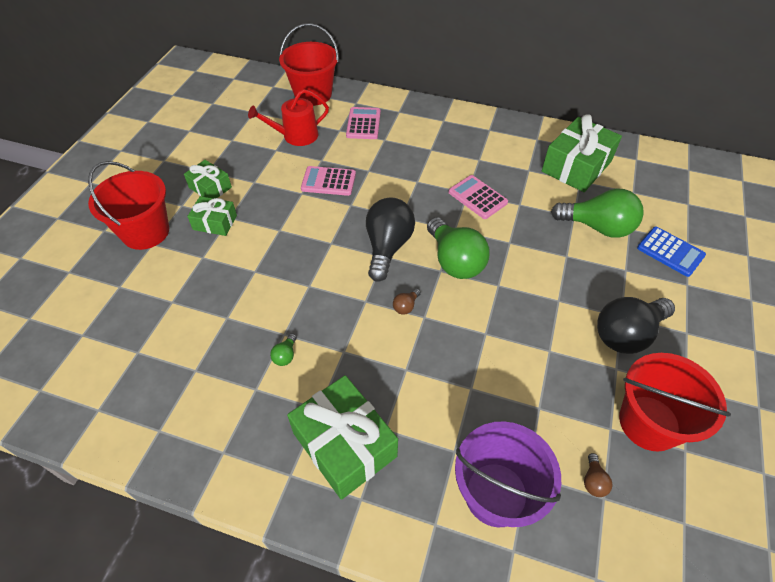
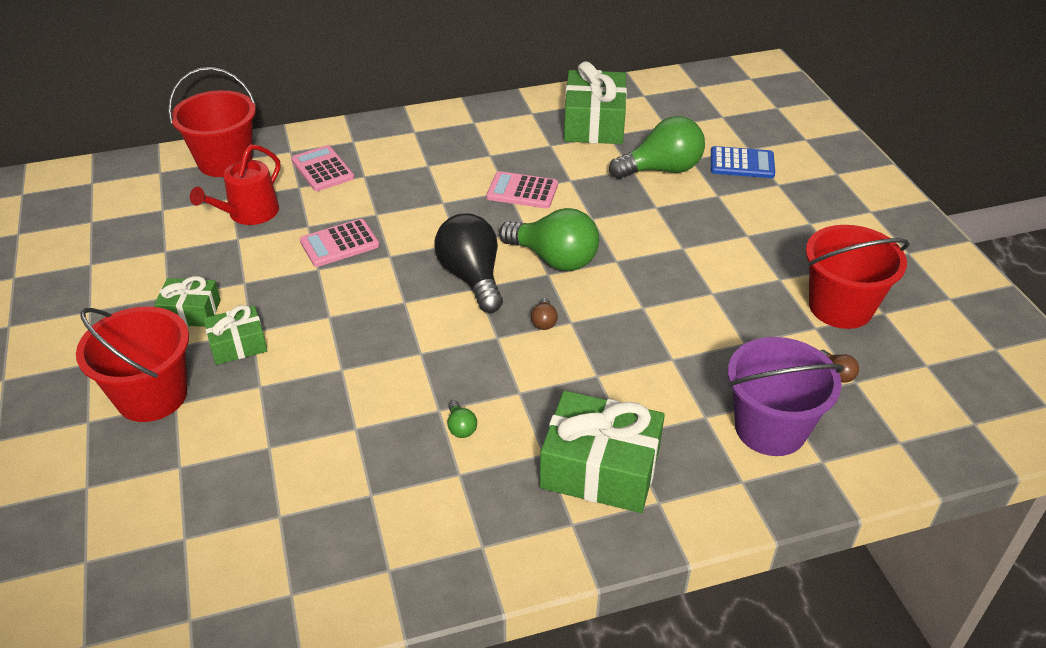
camera: 35 degrees left, 10 degrees down
black light bulb [597,297,675,354] -> none

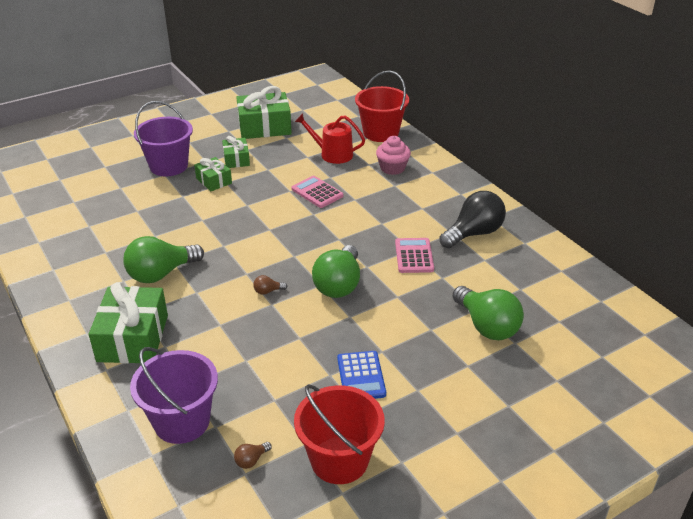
camera: 75 degrees right, 5 degrees down
red bucket [76,307,189,422] -> purple bucket [134,101,193,176]
pink calculator [292,145,354,191] -> pink cupcake [376,136,411,175]
black light bulb [435,213,503,313] -> black light bulb moved to [440,191,506,248]
green light bulb [448,401,477,438] -> green light bulb [123,236,204,283], size x2.47
green gift [564,61,627,144] -> green gift moved to [236,86,292,139]
blue calculator [711,146,775,178] -> blue calculator moved to [337,351,386,399]

